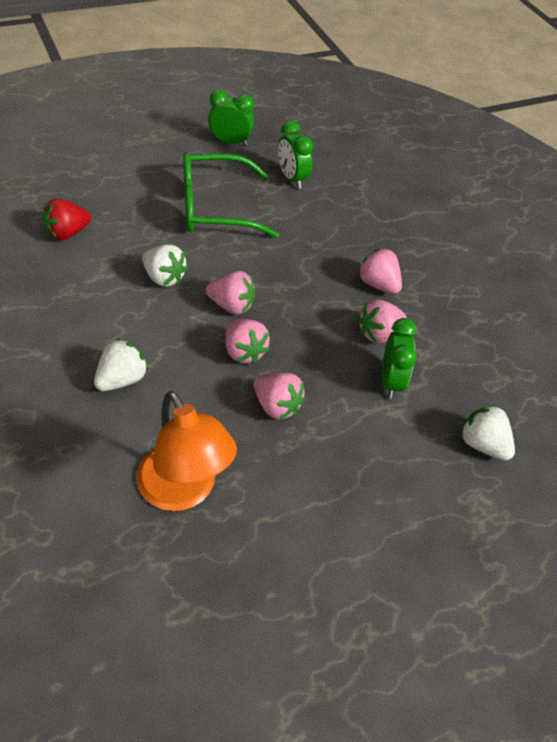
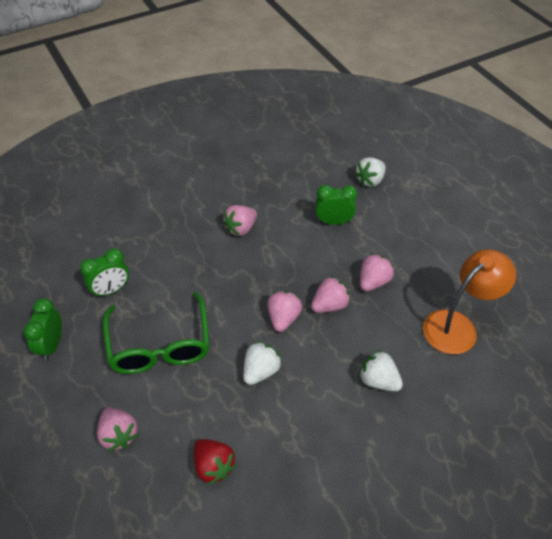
camera: 90 degrees left, 0 degrees up
pink strawberry [358,300,407,343] -> pink strawberry moved to [97,408,138,451]

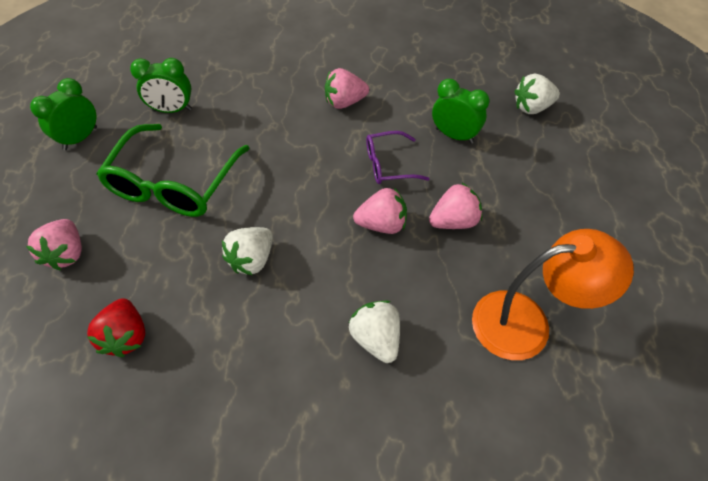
camera: 30 degrees right, 5 degrees up
white strawberry [243,341,282,385] -> white strawberry turned 150 degrees clockwise [222,227,273,275]
pink strawberry [267,291,302,332] -> none
none -> purple glasses [366,131,430,184]

